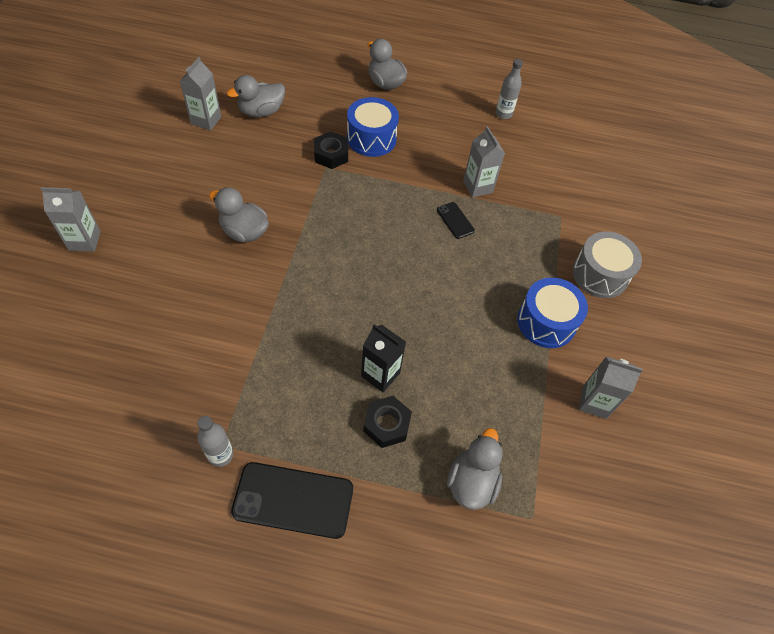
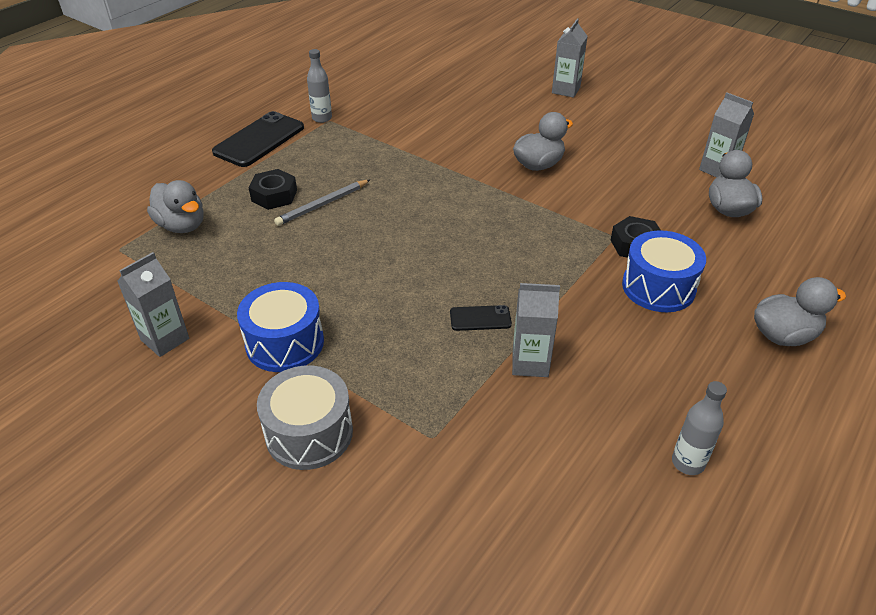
camera: 120 degrees right, 15 degrees down
black carton [361,324,406,392] -> grey pencil [274,180,370,226]

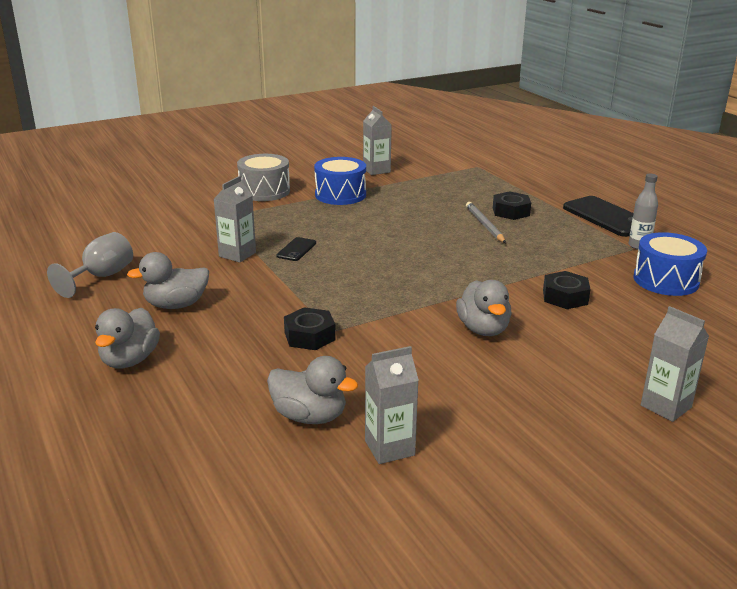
camera: 115 degrees right, 15 degrees down
grey duck [147,180,204,233] -> grey duck moved to [127,252,209,309]
blue drum [622,230,706,312] -> blue drum moved to [633,232,707,296]
grey bottle [672,381,727,475] -> grey goblet [47,232,133,298]
none -> black nut [543,271,591,309]

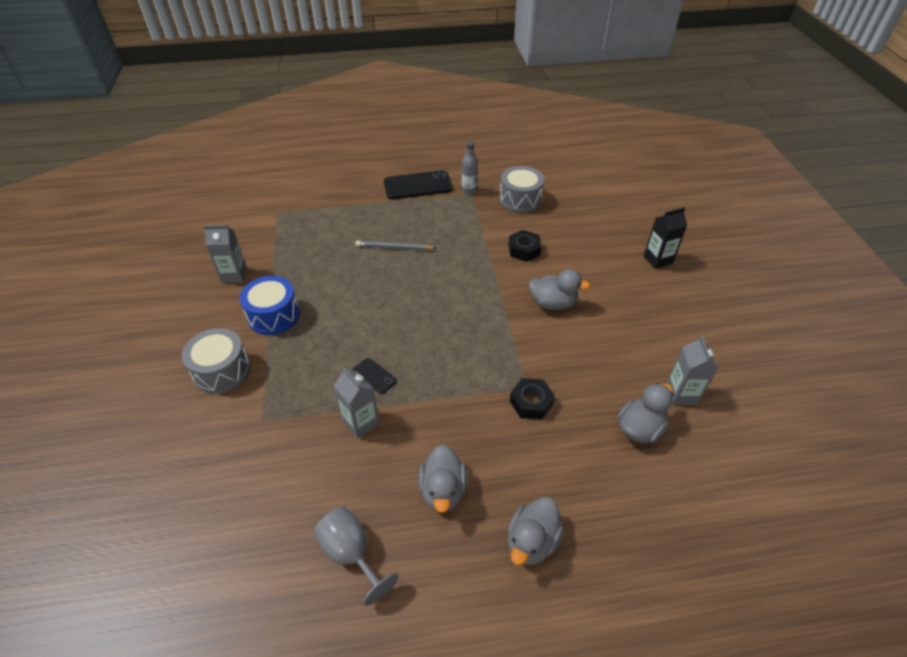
camera: 70 degrees left, 20 degrees up
grey duck [95,308,160,368] -> grey duck turned 90 degrees clockwise [508,497,564,565]
black nut [493,191,531,220] -> none
blue drum [633,232,707,296] -> grey drum [500,166,544,213]
grey carton [641,306,709,422] -> black carton [644,207,687,269]

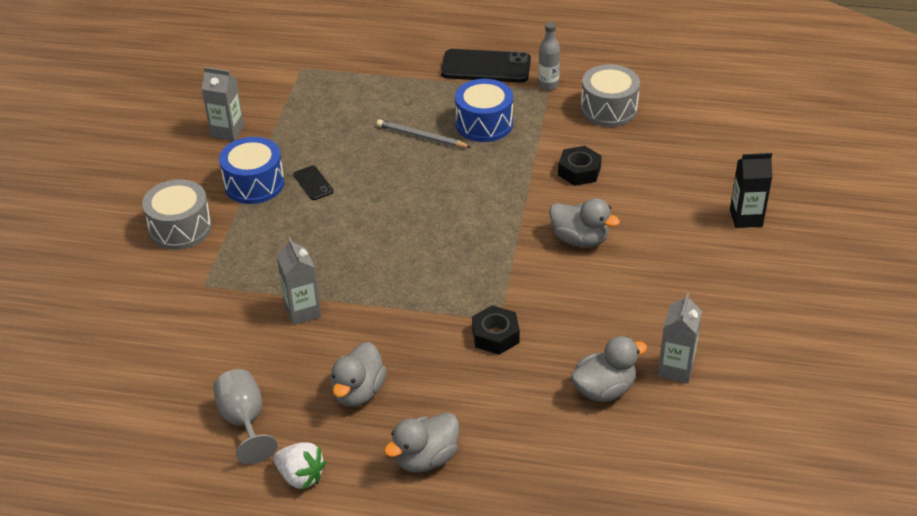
camera: 20 degrees right, 5 degrees down
black phone [353,358,397,394] -> black phone moved to [293,166,333,200]
none -> white strawberry [274,442,326,490]
none -> blue drum [455,79,513,142]

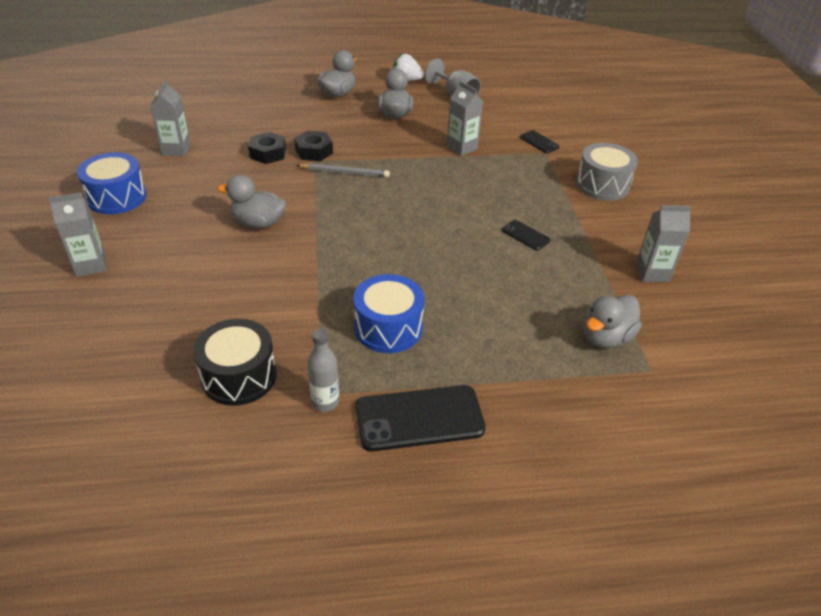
camera: 160 degrees right, 0 degrees up
blue drum [219,137,284,204] -> blue drum moved to [77,152,147,214]
grey pencil [377,120,471,148] -> grey pencil moved to [296,163,390,177]
black nut [558,146,602,186] -> black nut moved to [248,132,286,164]
grey duck [571,336,647,402] -> grey duck moved to [584,295,642,348]
grey drum [581,64,640,127] -> black drum [193,319,277,406]
black carton [730,153,773,228] -> grey carton [48,192,106,277]
none -> black phone [520,130,559,153]

